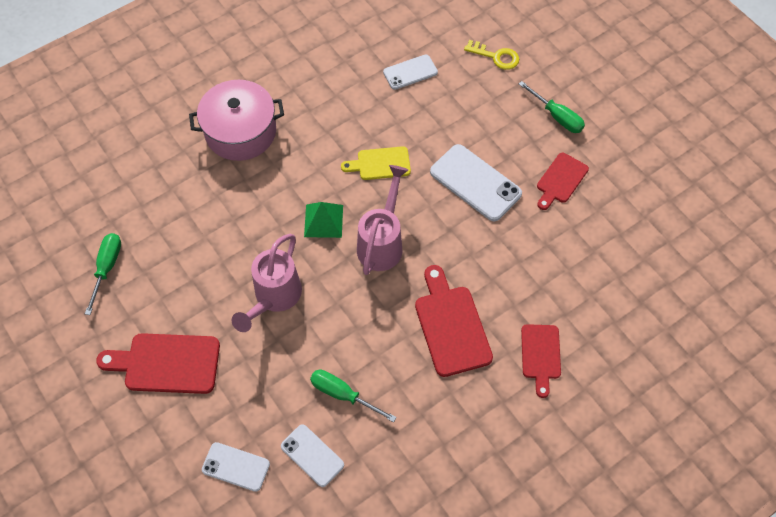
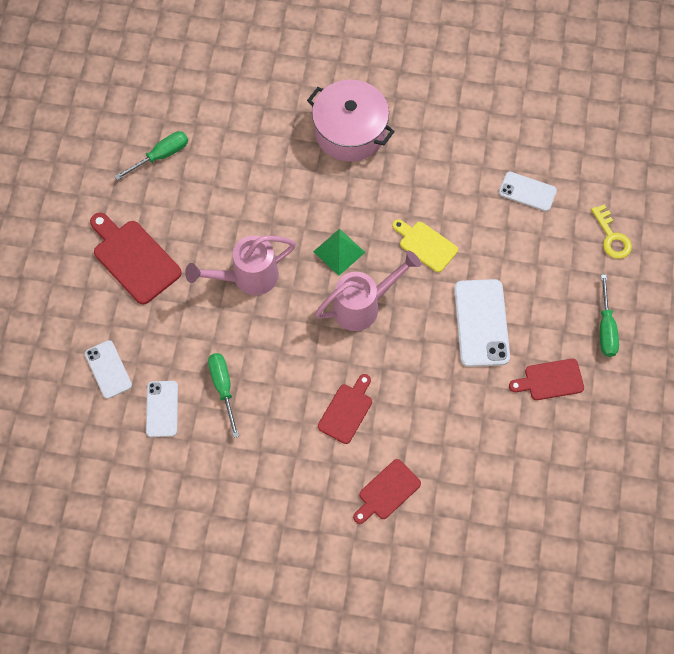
camera: 45 degrees right, 5 degrees up
red cutting board [415,265,493,377] -> red cutting board [318,374,372,444], size x0.64

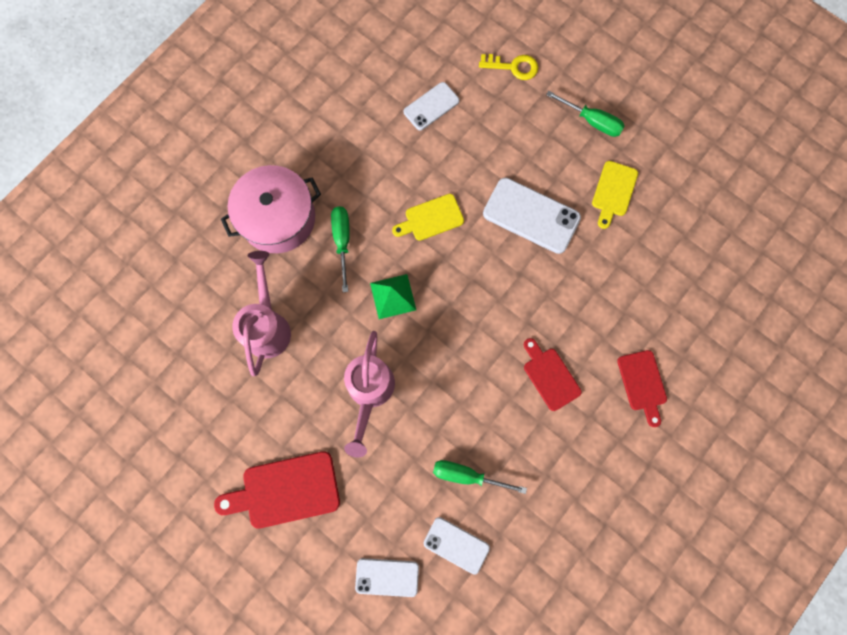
camera: 60 degrees left, 10 degrees up
green screwdriver [114,131,188,180] -> green screwdriver moved to [331,206,350,292]
pink watering can [315,251,421,331] -> pink watering can moved to [232,251,291,376]
red cutting board [509,359,584,400] -> yellow cutting board [592,161,638,229]

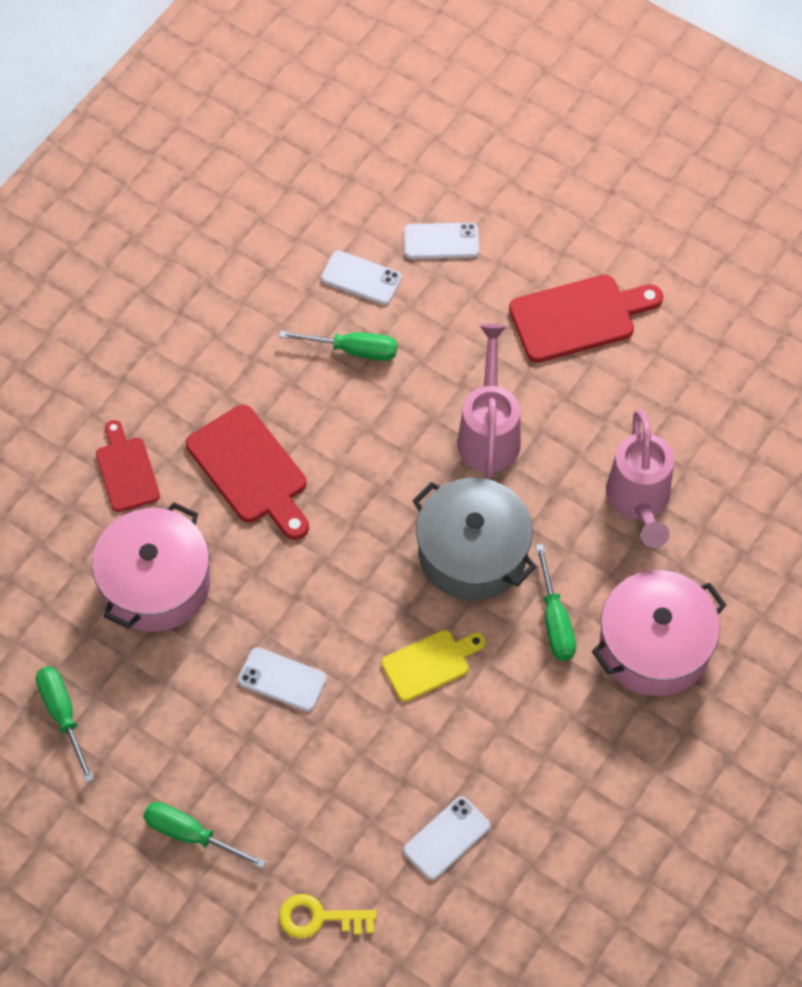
camera: 175 degrees right, 15 degrees down
green pyramid [370,274,416,319] -> grey pot [413,478,537,601]
white phone [483,178,581,254] -> white phone [238,647,327,712], size x0.61
red cutting board [524,338,581,411] -> red cutting board [186,405,309,540], size x1.57
yellow cutting board [592,161,638,229] -> none
none -> green screwdriver [36,667,94,783]
none -> pink pot [92,502,210,632]

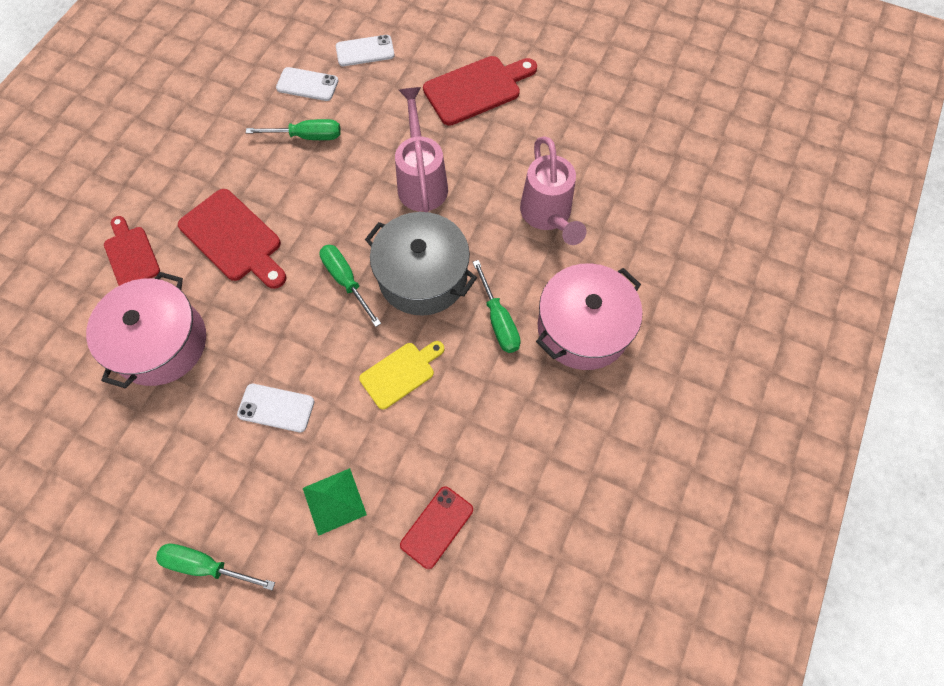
camera: 10 degrees left, 5 degrees up
green screwdriver [36,667,94,783] -> green screwdriver moved to [319,245,381,327]
yellow key [279,894,376,938] -> none
white phone [403,796,490,880] -> red phone [400,486,473,569]
none -> green pyramid [303,468,367,536]

